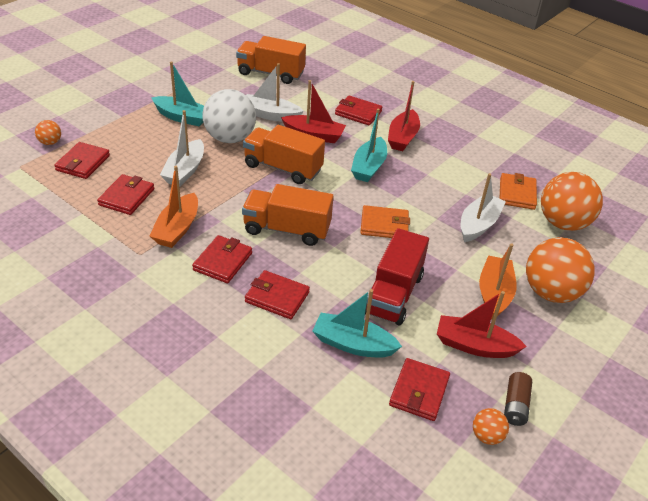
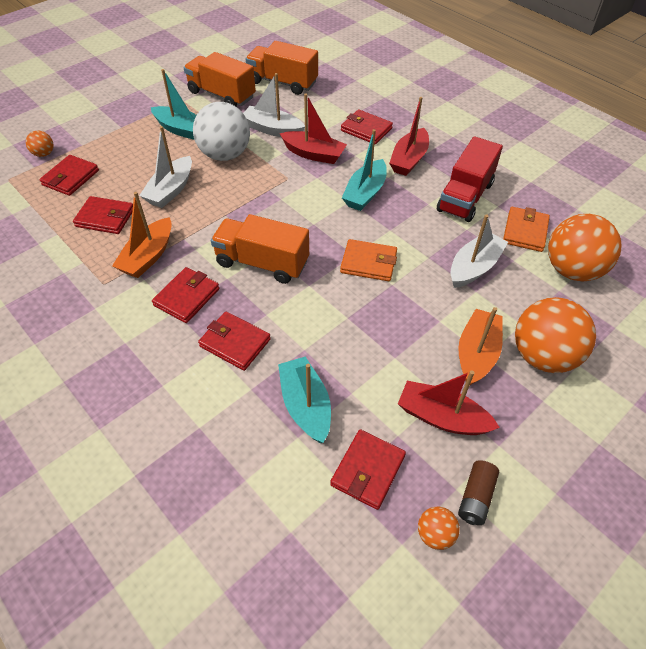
camera: 10 degrees right, 10 degrees up
red wallet [97,174,154,215] -> red wallet turned 75 degrees clockwise [73,196,133,234]
orange truck [243,125,325,184] -> orange truck moved to [184,52,256,106]
turquoise boat [312,289,402,358] -> turquoise boat turned 45 degrees clockwise [278,357,331,443]
red truck [365,228,429,325] -> red truck moved to [437,136,503,222]

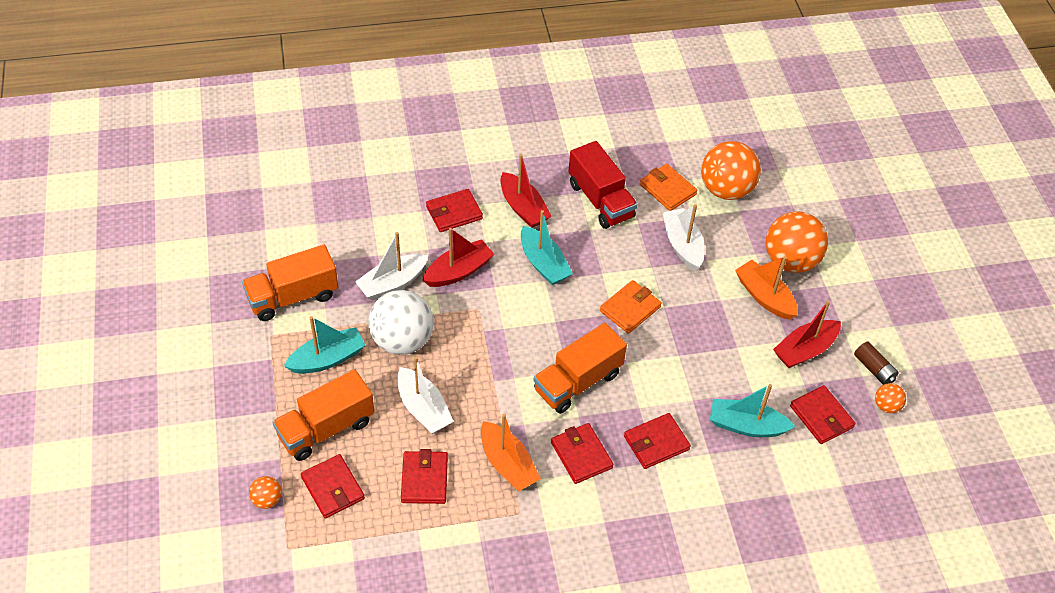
camera: 60 degrees left, 0 degrees up
red wallet [73,196,133,234] -> red wallet turned 45 degrees counterclockwise [401,449,448,504]
orange truck [246,41,318,95] -> orange truck moved to [273,369,375,461]

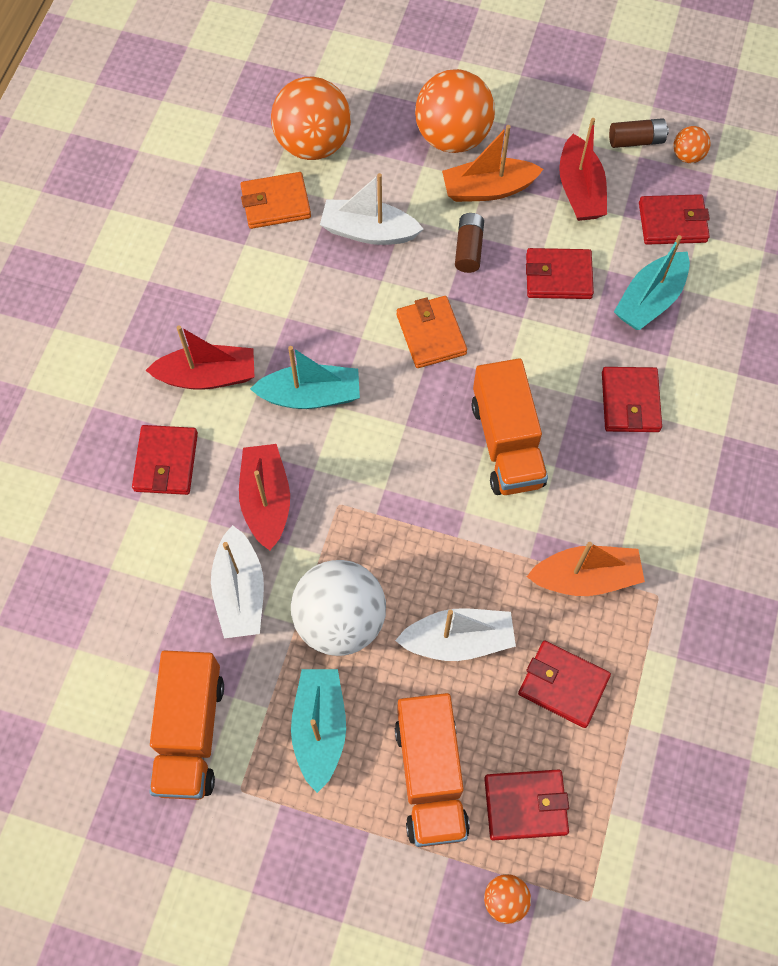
camera: 60 degrees left, 15 degrees up
red wallet [551,423,613,484] -> red wallet moved to [526,248,594,299]
red truck [568,141,638,229] -> none
none -> brown battery [455,213,484,273]

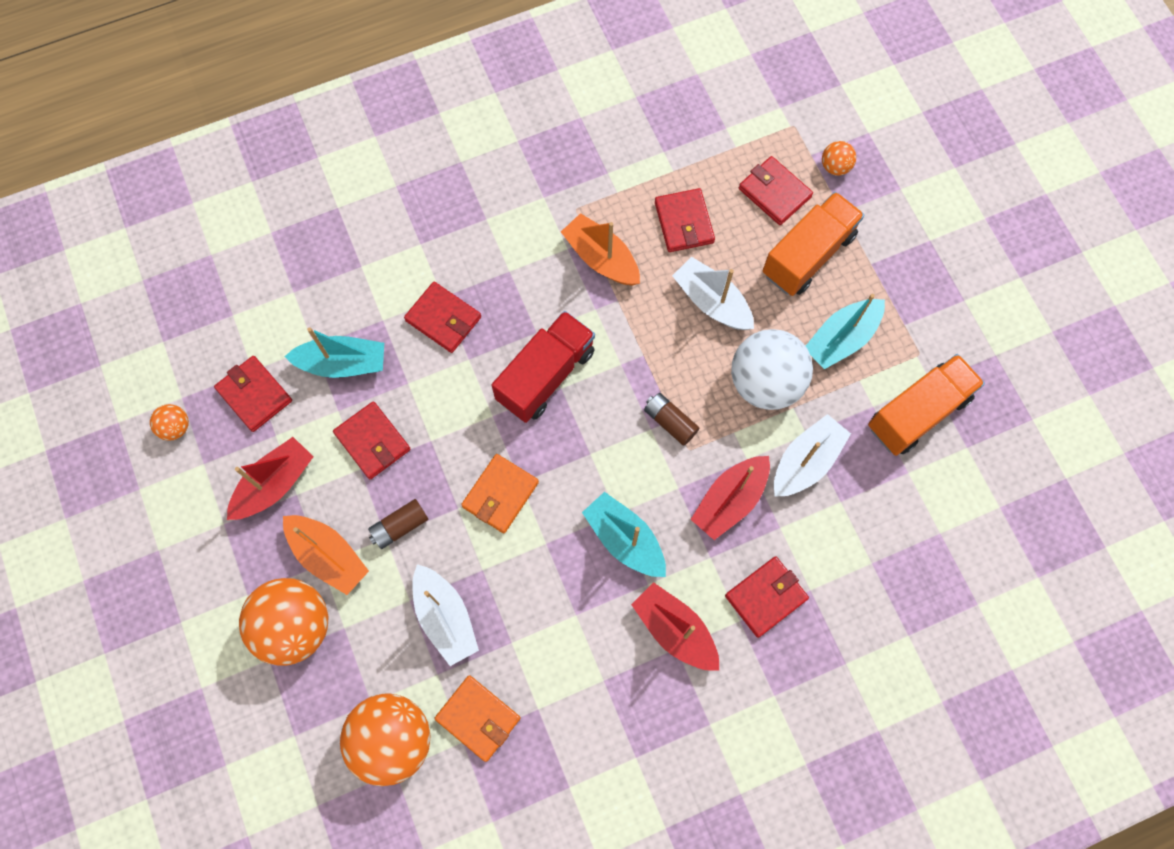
camera: 130 degrees left, 5 degrees up
orange truck [472,358,548,495] -> red truck [492,311,595,423]
red wallet [602,367,662,432] -> red wallet turned 75 degrees clockwise [404,282,481,353]
brown battery [609,118,669,148] -> brown battery moved to [644,393,699,446]

